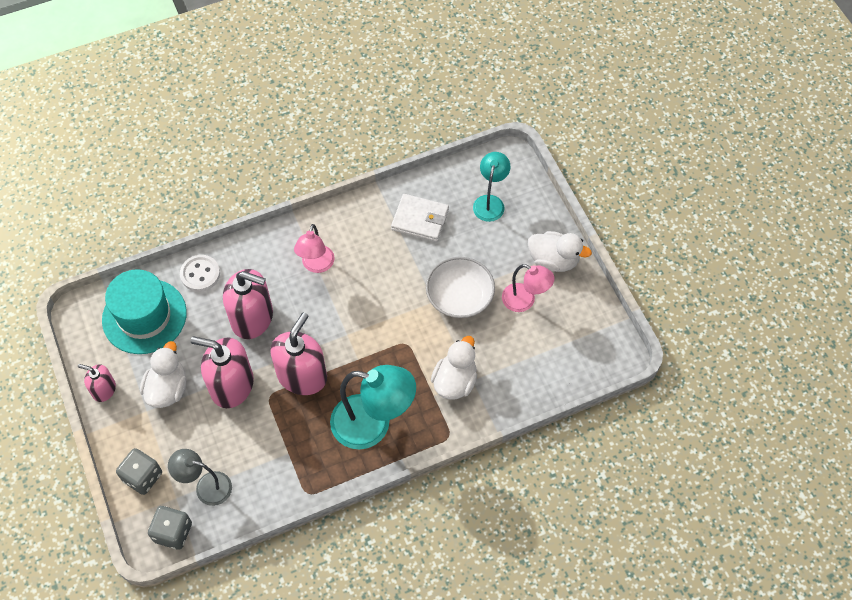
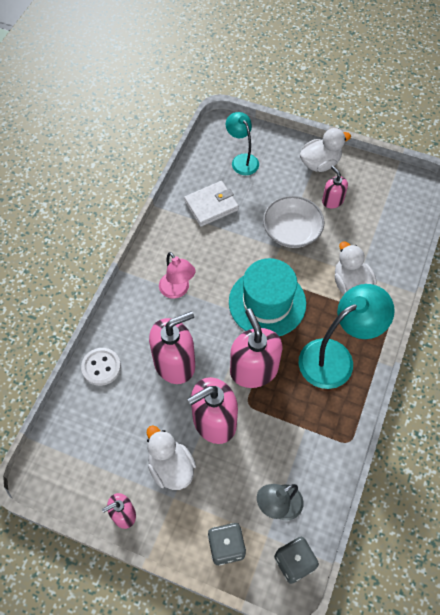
camera: 45 degrees left, 0 degrees up
turquoise hat [102,269,187,354] -> turquoise hat moved to [229,258,306,336]
pink lamp [502,264,555,312] -> pink soap dispenser [322,166,348,208]

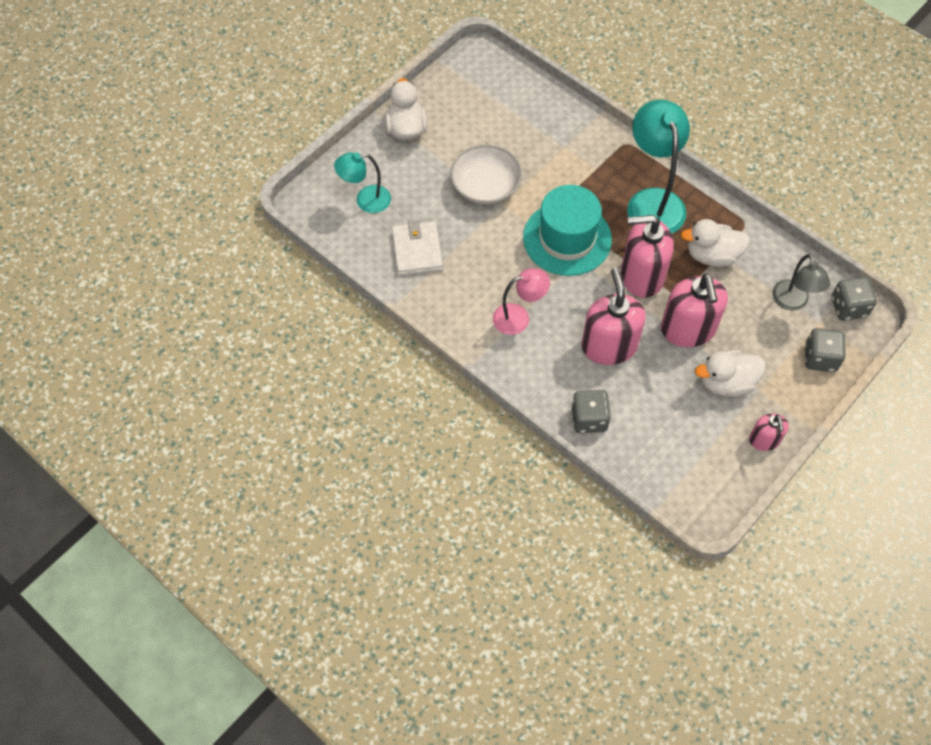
camera: 70 degrees left, 0 degrees up
white button [81,348,121,386] -> grey dice [572,390,611,433]
pink soap dispenser [322,166,348,208] -> none
white duck [335,242,376,295] -> white duck moved to [681,219,750,267]

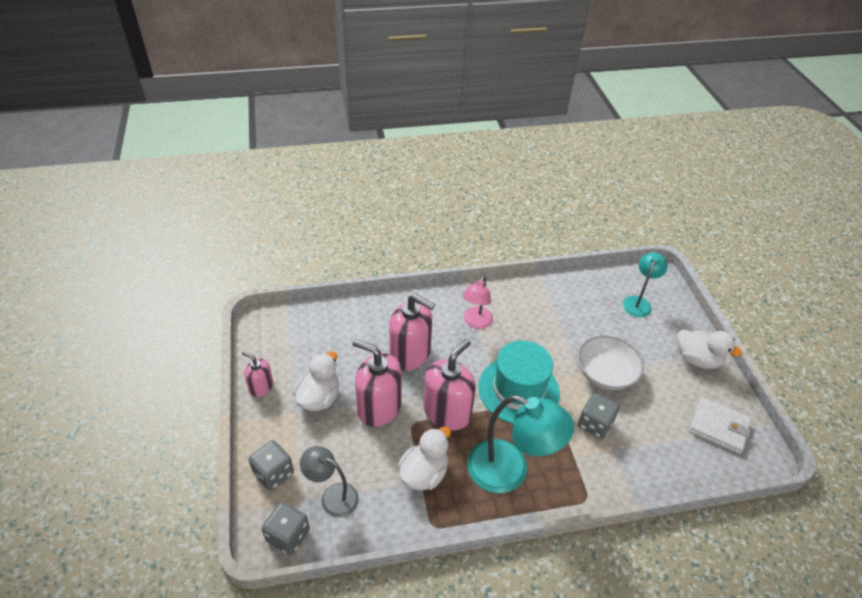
camera: 125 degrees right, 15 degrees down
white wallet [391,221,443,275] -> white wallet moved to [689,397,751,454]
grey dice [572,390,611,433] -> grey dice moved to [578,393,619,439]

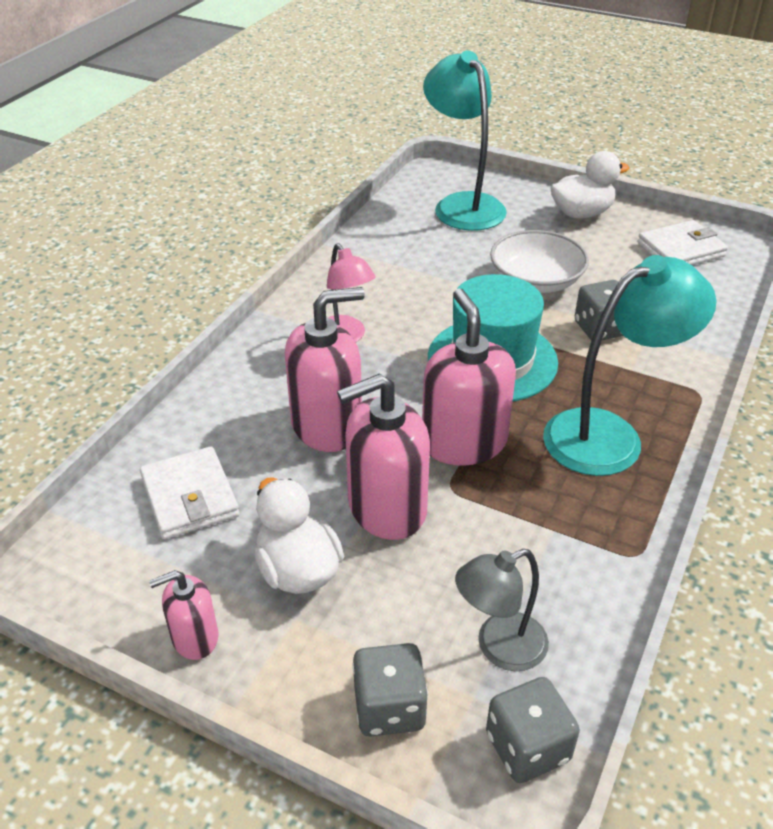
camera: 50 degrees left, 5 degrees down
white duck [398,427,451,490] -> none
turquoise lamp [623,253,668,317] -> turquoise lamp [423,50,507,231], size x1.70
none -> white wallet [140,446,240,539]

